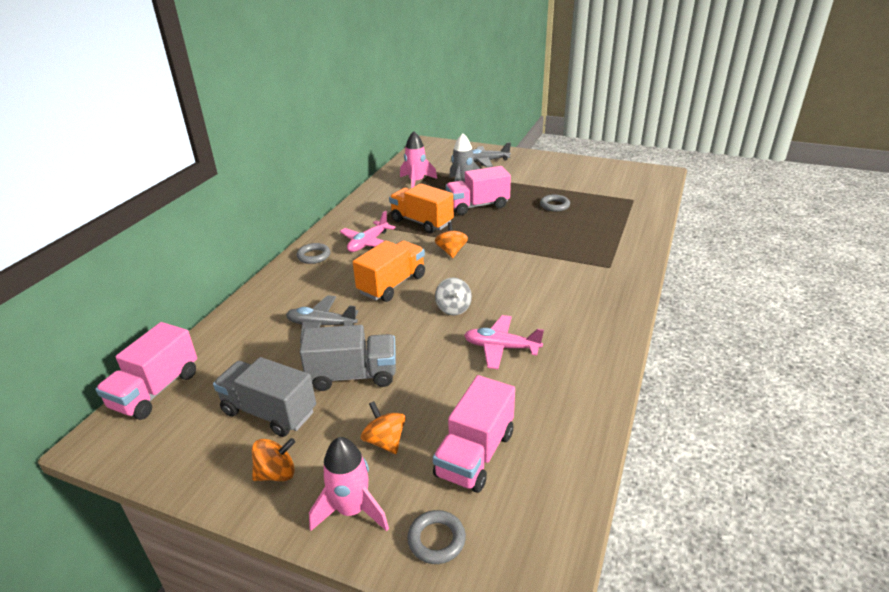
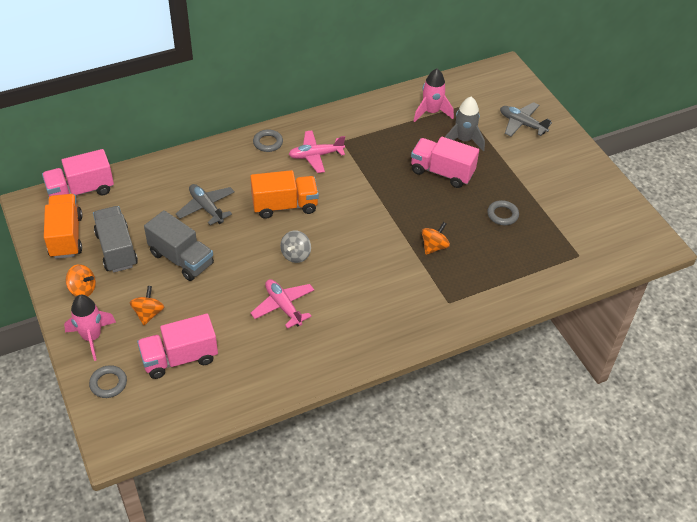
camera: 40 degrees right, 15 degrees up
orange truck [389,183,454,233] -> orange truck moved to [44,194,83,259]
orange spinning top [435,222,468,258] -> orange spinning top moved to [422,222,450,255]

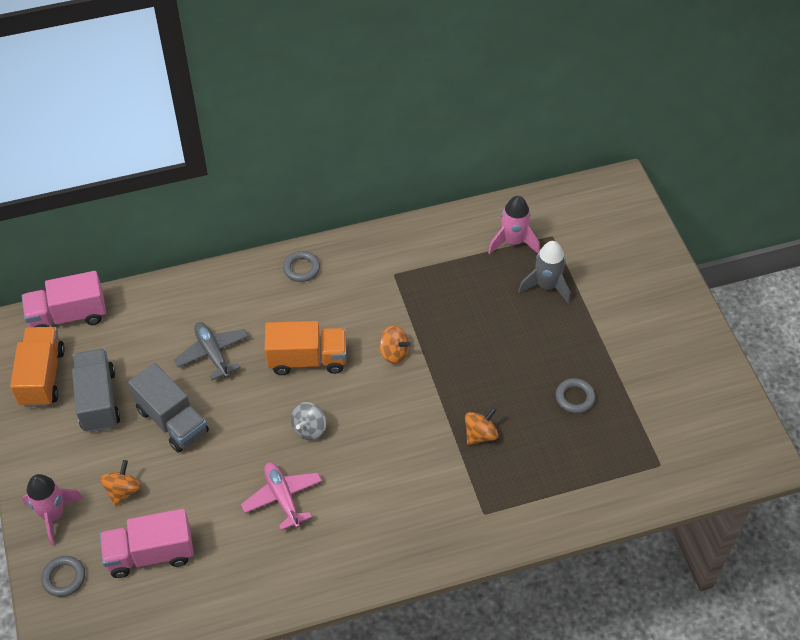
camera: 10 degrees right, 5 degrees up
orange spinning top [66,264,96,297] -> orange spinning top moved to [378,326,411,364]
pink plane [289,130,345,173] -> none
pink truck [411,137,479,188] -> none
grey plane [500,102,552,137] -> none

